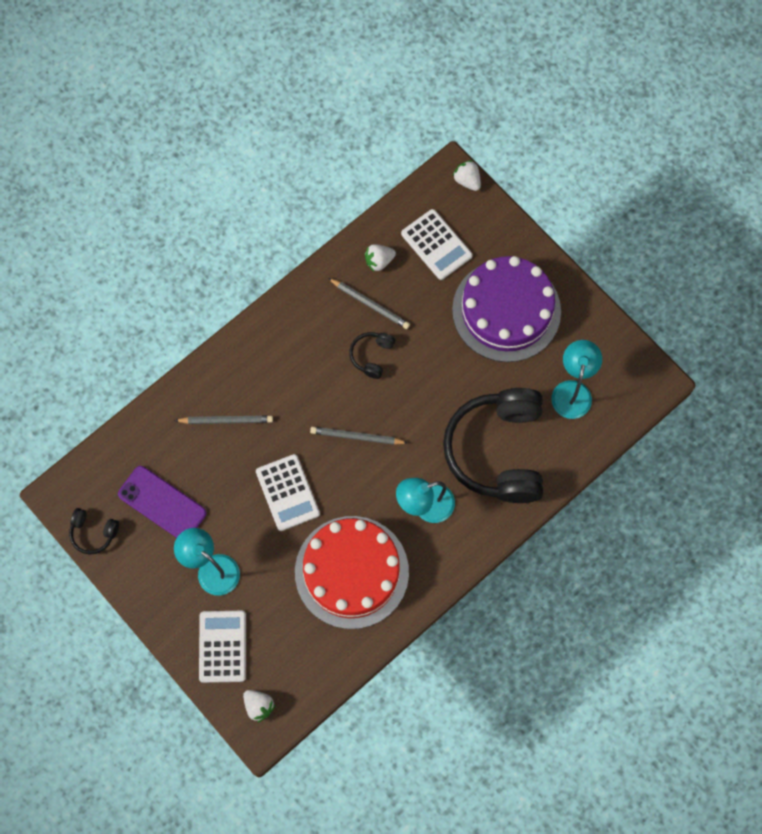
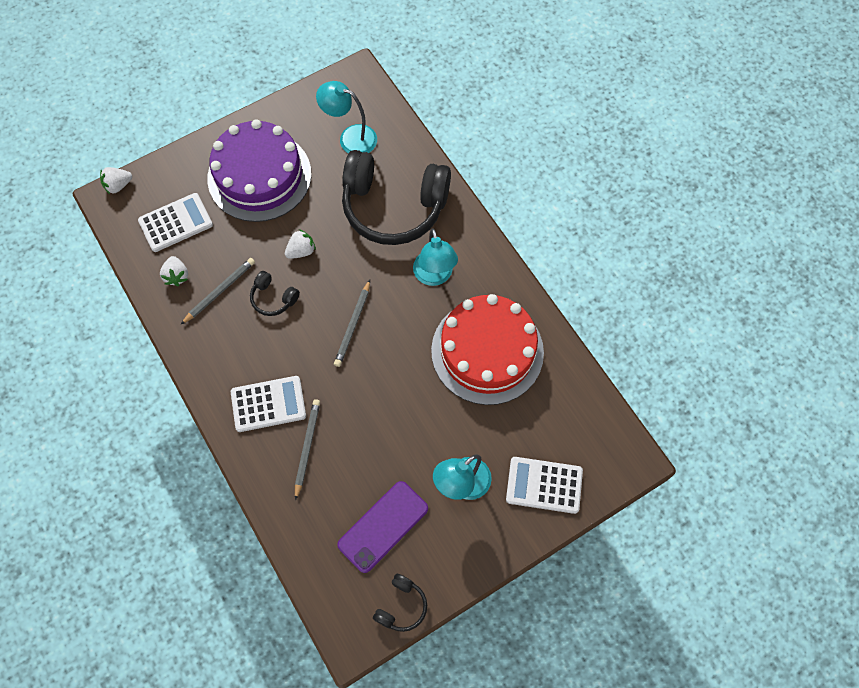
camera: 80 degrees left, 5 degrees down
white strawberry [243,690,275,723] -> white strawberry moved to [285,229,316,259]
white calculator [256,454,320,531] -> white calculator moved to [231,376,306,432]

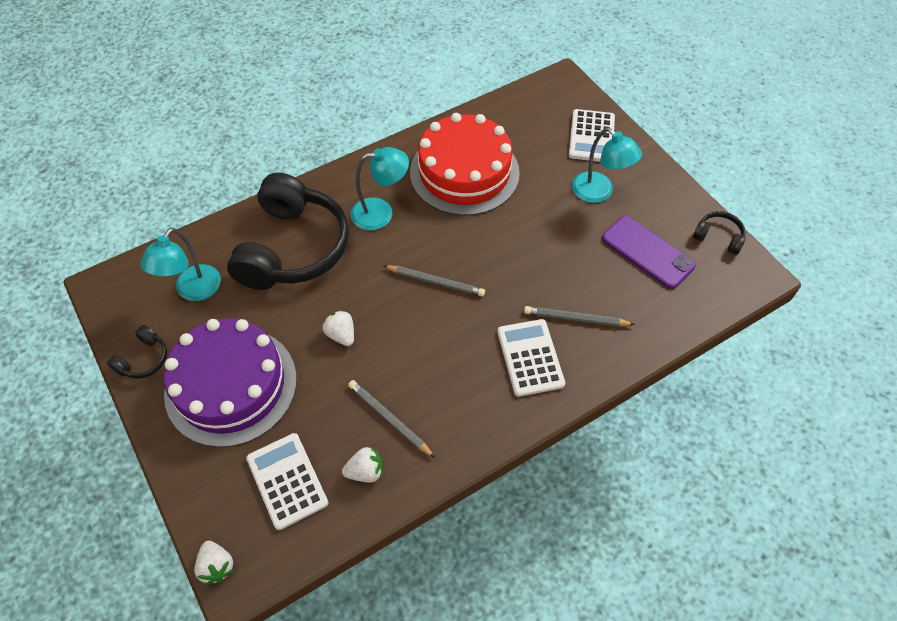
camera: 90 degrees left, 10 degrees down
black headphones [250,271,300,316] -> black headphones moved to [107,325,167,379]

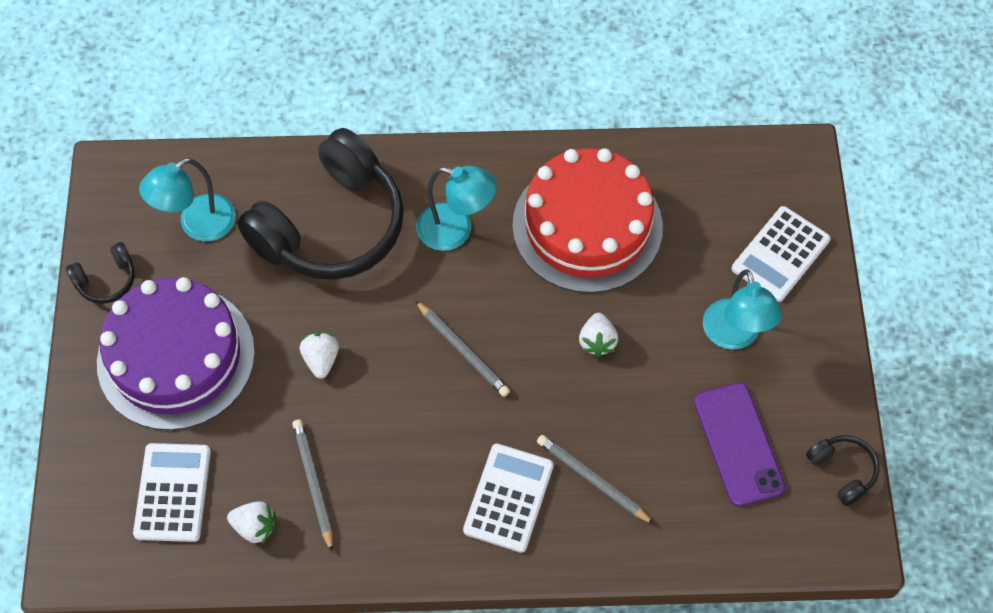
camera: 30 degrees right, 5 degrees up
white strawberry [194,541,235,585] -> white strawberry moved to [579,313,618,357]

